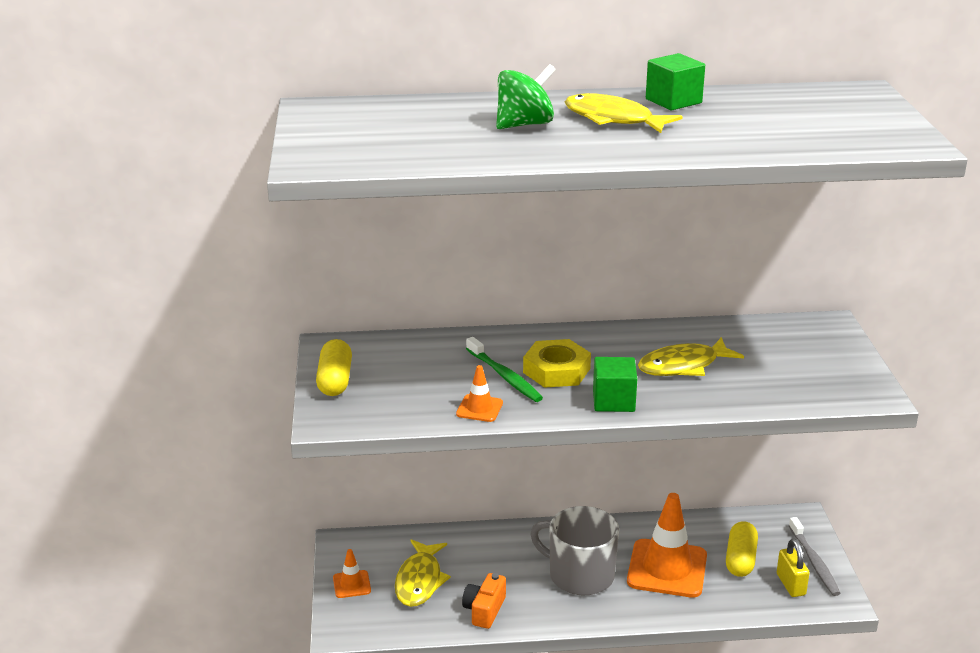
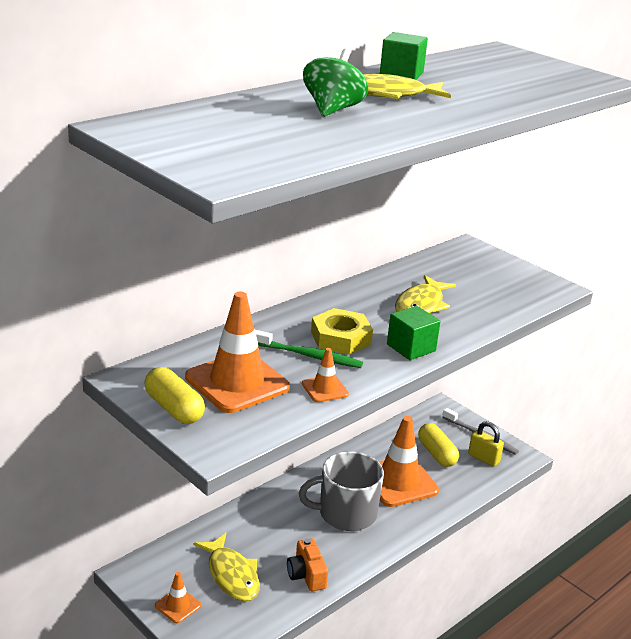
camera: 40 degrees left, 0 degrees up
none -> orange traffic cone [185,292,290,413]

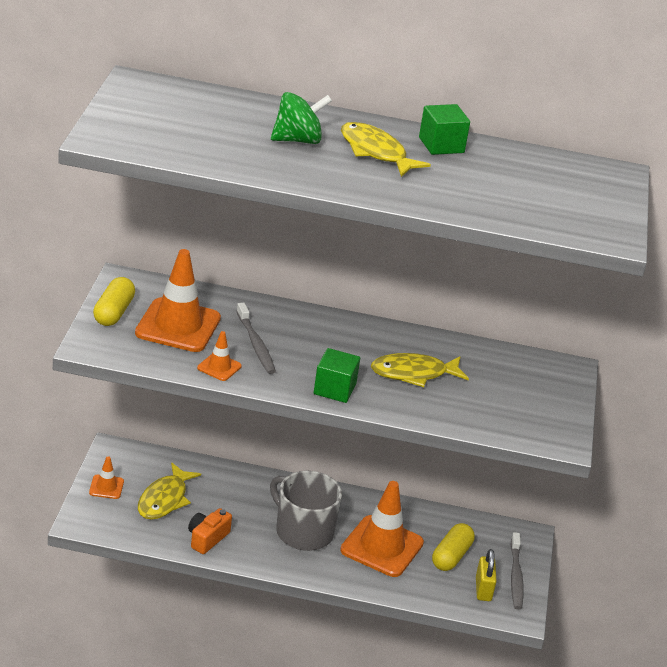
camera: 50 degrees right, 5 degrees up
green toothbrush [255,330,363,368] -> grey toothbrush [236,303,276,374]
yellow nut [311,308,373,355] -> none

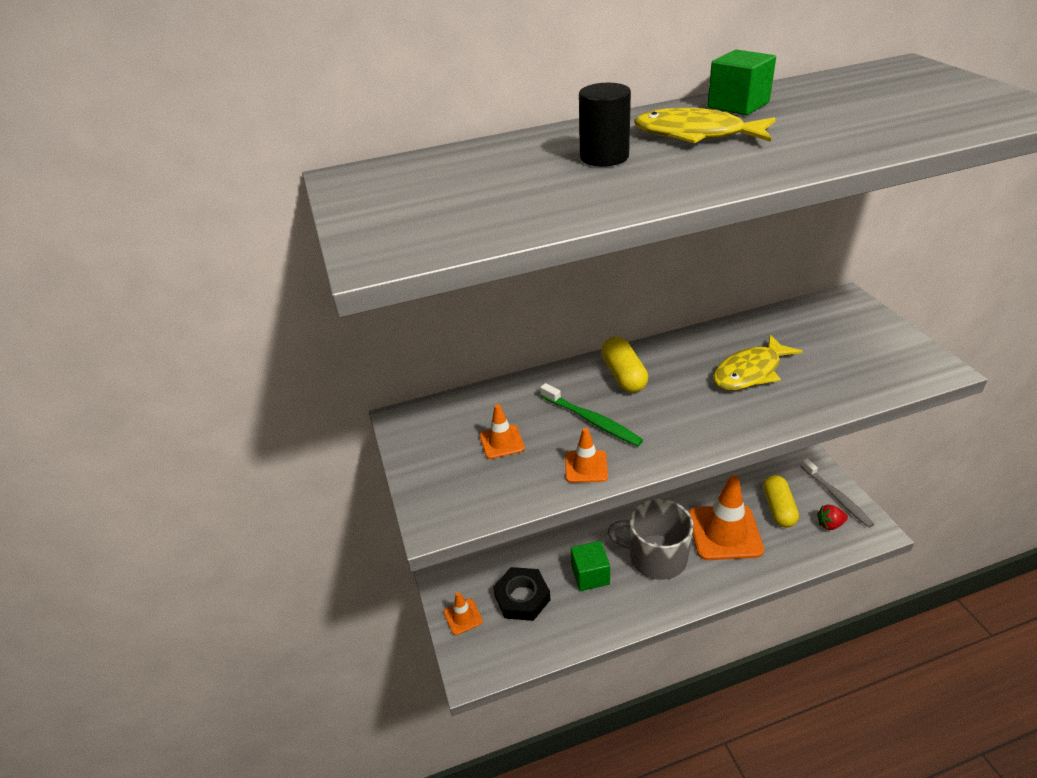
camera: 20 degrees left, 5 degrees up
yellow capsule [93,277,135,326] -> yellow capsule moved to [601,337,648,393]
orange traffic cone [135,249,221,352] -> orange traffic cone [480,404,525,459], size x0.47
yellow fish [138,462,201,520] -> black nut [493,567,551,621]
orange camera [188,508,232,554] -> none
grey toothbrush [236,303,276,374] -> green toothbrush [540,383,643,446]
green spinning top [271,92,332,144] -> black cylinder [579,83,631,166]
green cube [314,348,360,403] -> green cube moved to [571,541,610,591]
yellow padlock [476,549,497,601] -> red strawberry [817,505,848,530]

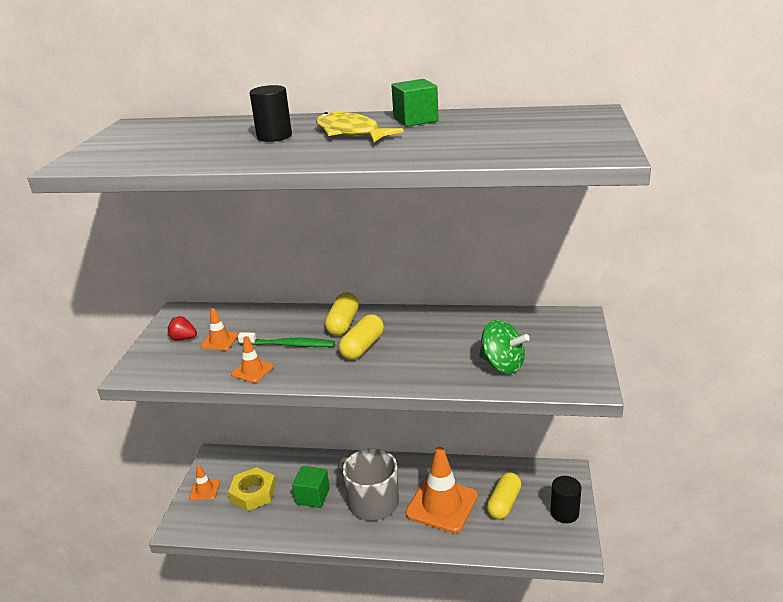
camera: 25 degrees right, 10 degrees down
black nut [493,567,551,621] -> yellow nut [228,467,276,511]
green toothbrush [540,383,643,446] -> green toothbrush turned 60 degrees counterclockwise [238,332,335,347]
yellow fish [713,334,803,390] -> none
grey toothbrush [801,459,874,528] -> black cylinder [550,476,581,523]
red strawberry [817,505,848,530] -> red strawberry moved to [167,316,197,341]
none -> yellow capsule [338,314,384,360]
none -> green spinning top [479,320,530,374]

